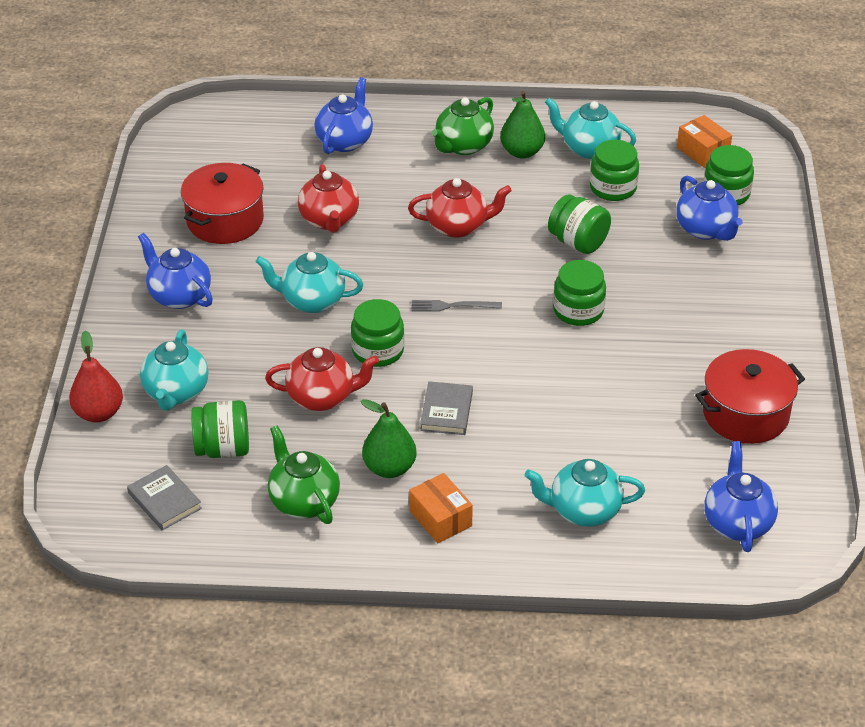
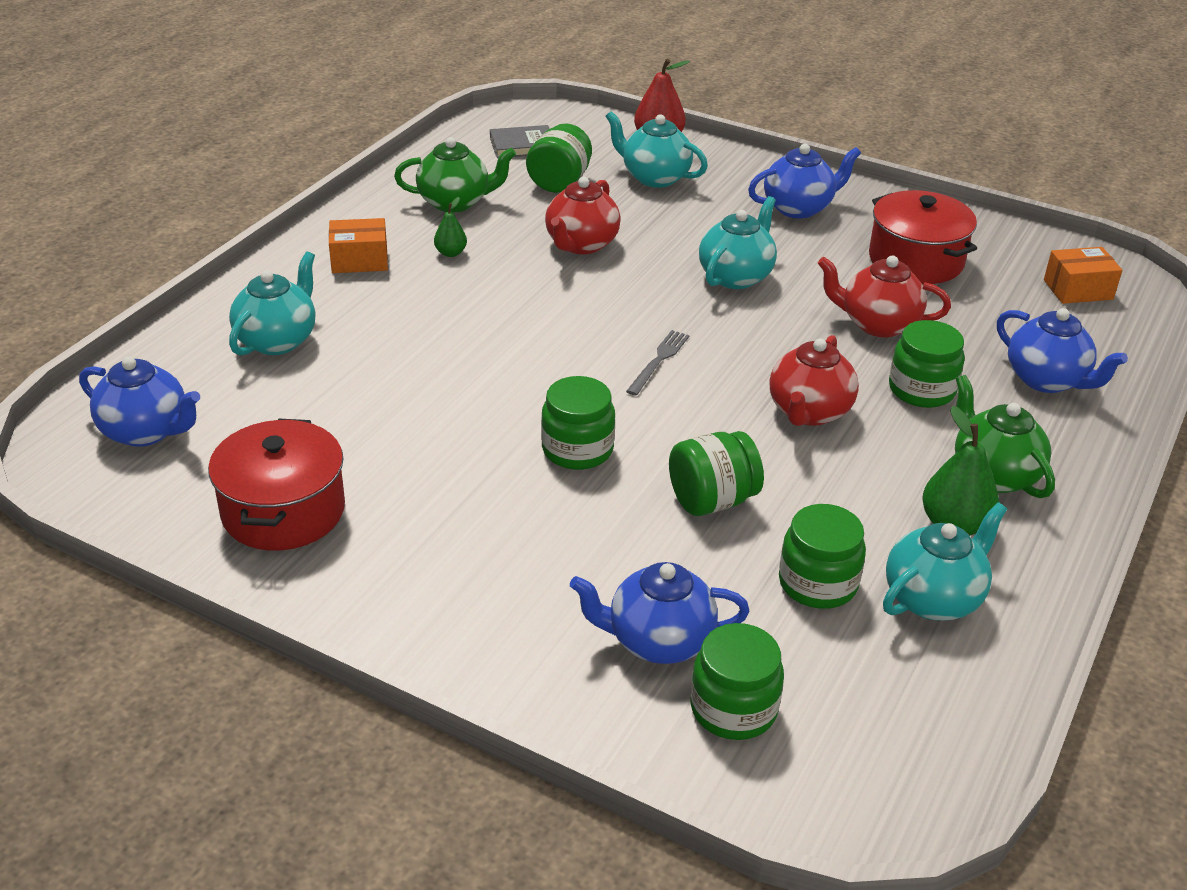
camera: 115 degrees right, 5 degrees down
green jar [351,299,404,367] -> green jar moved to [889,320,965,408]
green pear [360,399,416,478] -> green pear [434,197,467,257], size x0.56
grey book [420,381,473,435] -> none
orange box [677,115,732,168] -> orange box moved to [1044,247,1122,304]

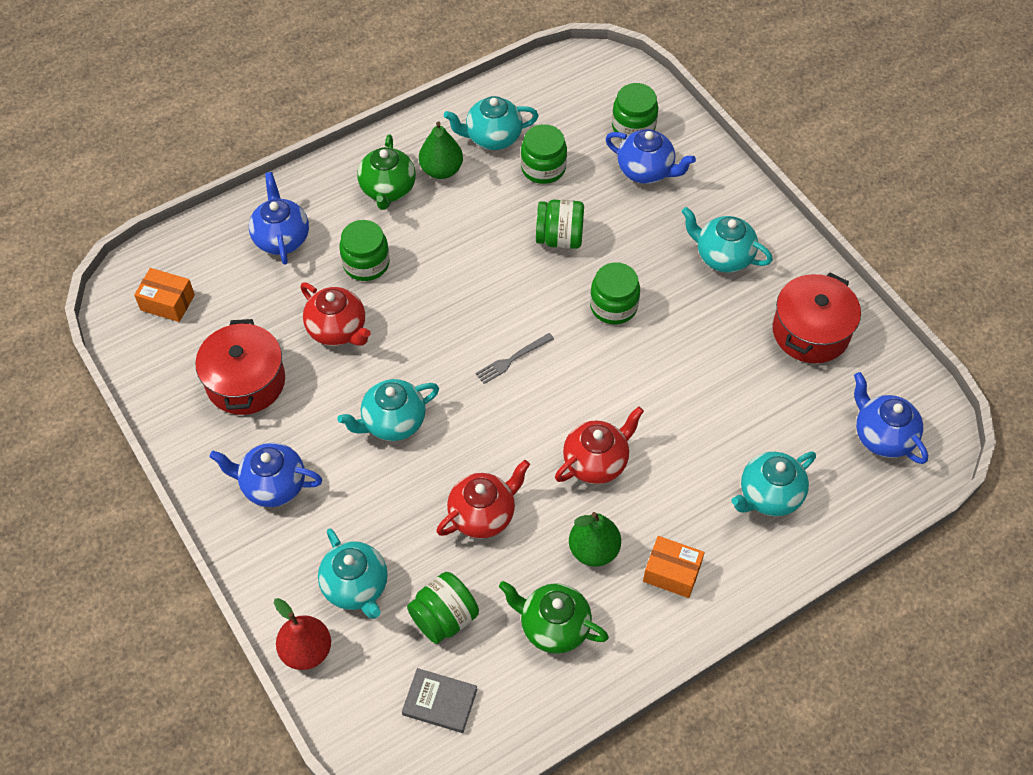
camera: 150 degrees left, 20 degrees up
green pear [434,197,467,257] -> green pear [569,512,621,567], size x1.77
red teapot [770,335,859,426] -> red teapot moved to [555,406,644,484]
none -> turquoise teapot [682,207,773,273]

